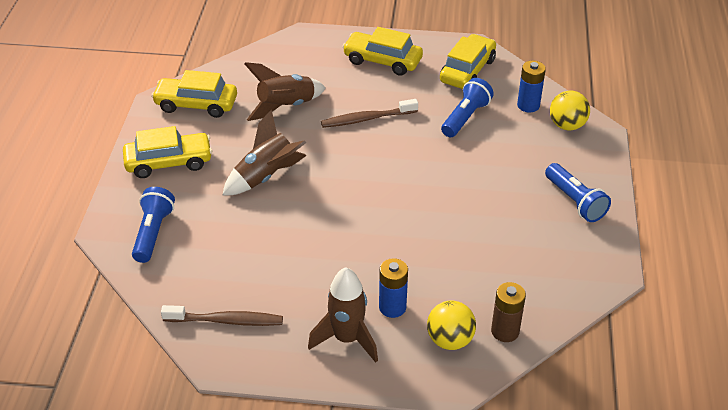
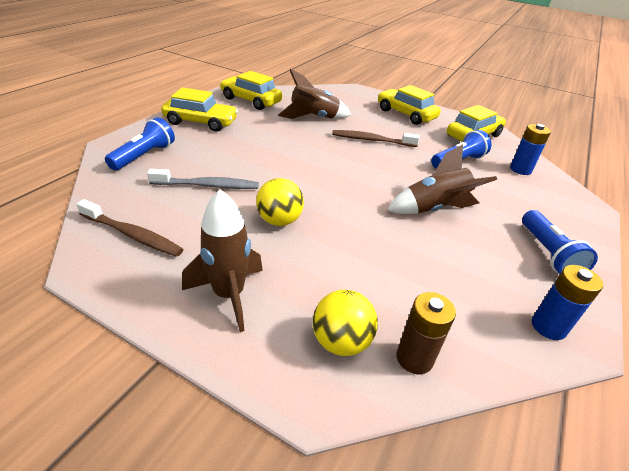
camera: 20 degrees right, 5 degrees down
brown rocket [222,109,307,196] -> brown rocket moved to [387,144,497,214]
blue battery [379,258,408,318] -> blue battery moved to [532,265,603,340]
yellow ball [550,90,590,131] -> yellow ball moved to [256,178,304,226]
none -> grey toothbrush [147,169,259,189]

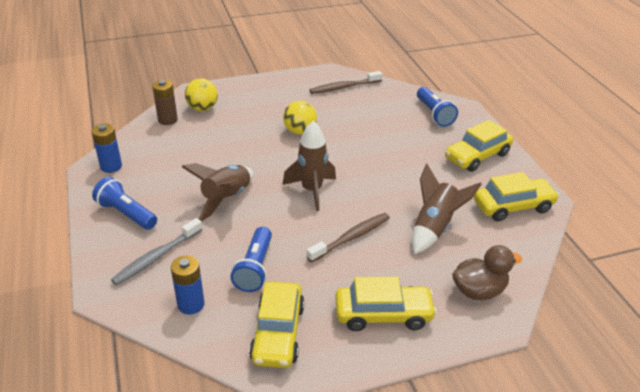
camera: 135 degrees right, 0 degrees up
grey toothbrush [147,169,259,189] -> grey toothbrush moved to [111,218,203,285]
brown rocket [182,189,263,332] -> brown rocket moved to [283,121,336,211]
none -> brown duck [452,245,522,300]

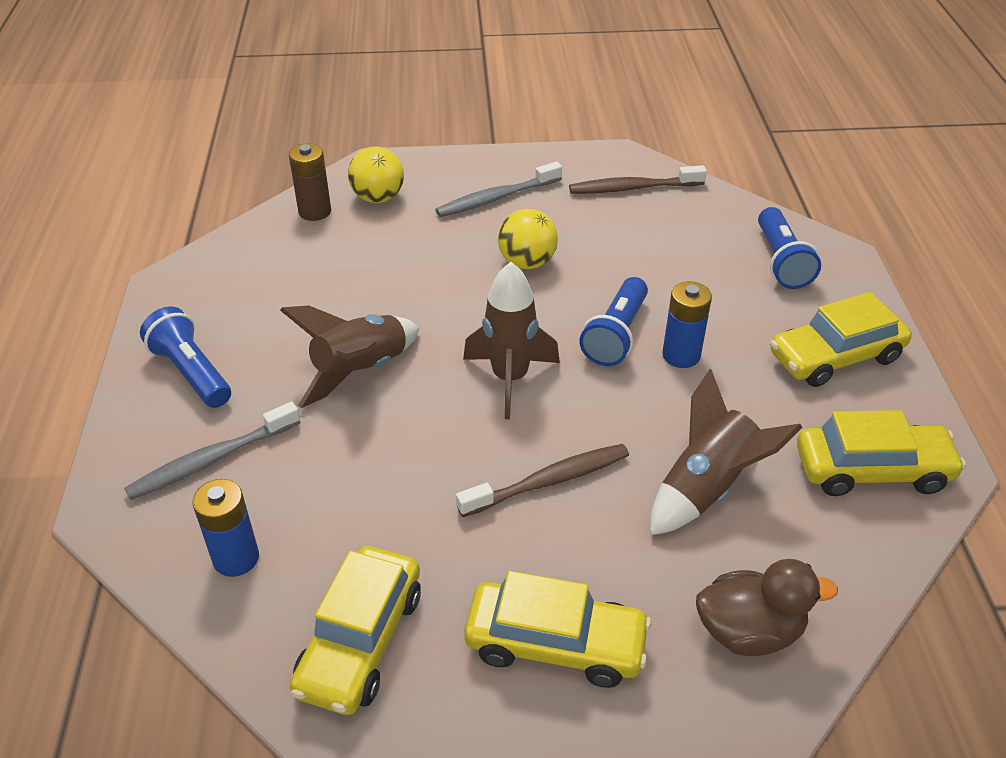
camera: 15 degrees right, 5 degrees up
blue battery [91,124,122,173] -> blue battery moved to [662,281,712,368]
blue flashlight [230,227,272,292] -> blue flashlight moved to [580,277,648,366]
none -> grey toothbrush [435,162,562,217]

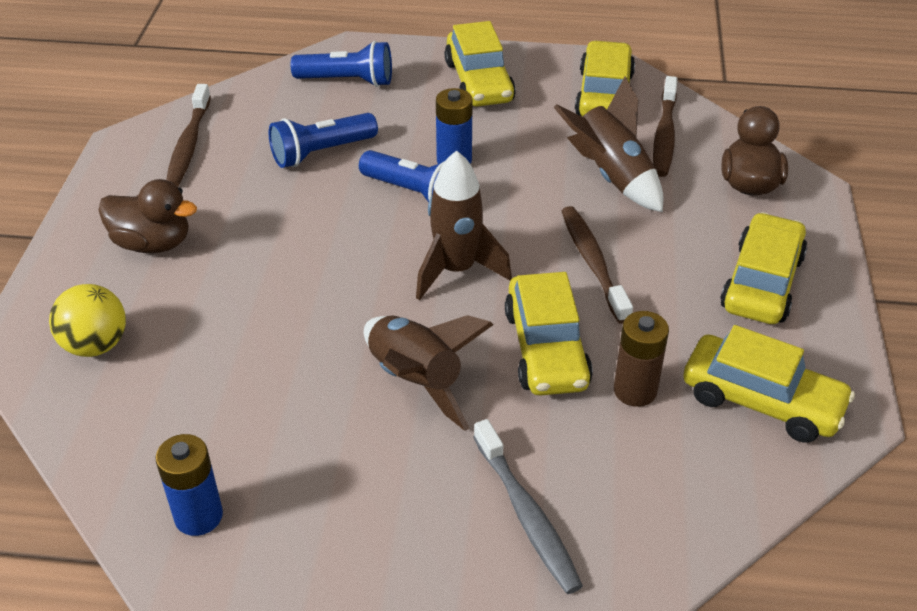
camera: 80 degrees left, 0 degrees up
blue flashlight [140,307,231,408] -> blue flashlight moved to [269,113,378,168]
blue battery [192,479,259,577] -> blue battery moved to [156,434,223,536]
brown battery [289,143,331,221] -> brown battery moved to [614,311,669,407]
grey toothbrush [435,162,562,217] -> brown duck [98,179,197,253]
yellow ball [498,209,558,269] -> none
none -> yellow car [505,272,593,396]
none -> brown toothbrush [653,76,678,177]

